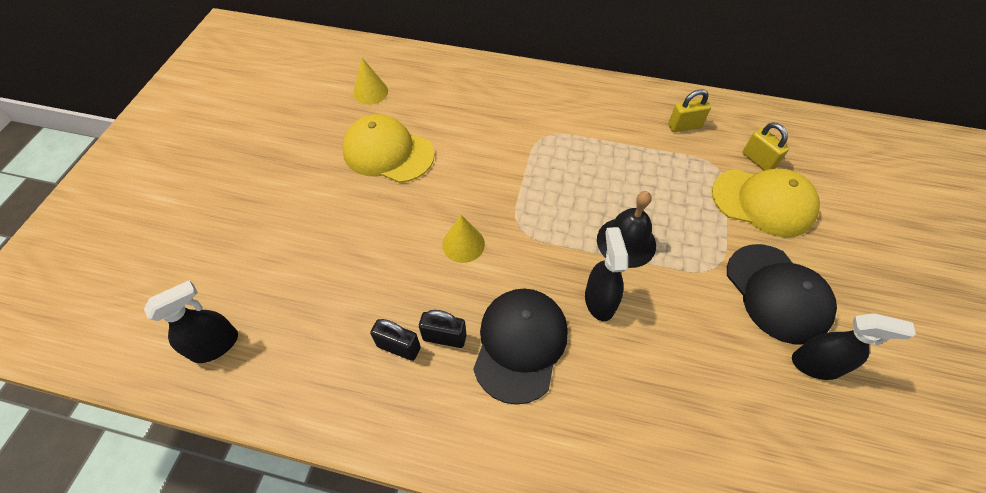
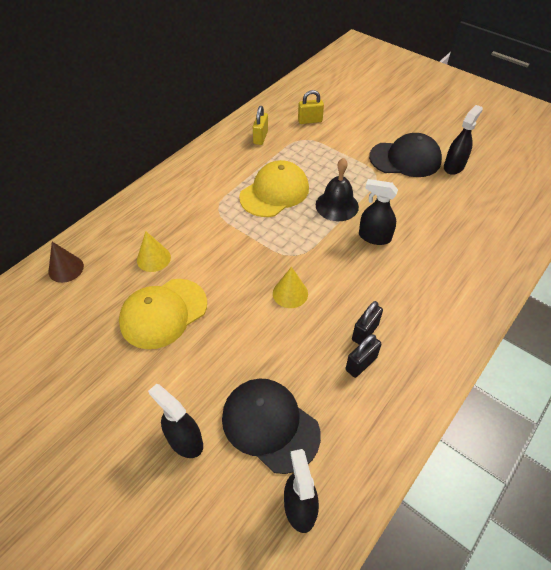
camera: 65 degrees left, 5 degrees down
yellow cone [353,58,388,105] -> yellow cone moved to [137,231,171,272]
black cap [473,288,568,405] -> black cap moved to [222,379,321,474]
yellow cap [712,169,820,237] -> yellow cap moved to [239,160,309,217]
none -> brown cone [48,242,84,283]
none -> black spray bottle [148,384,203,458]

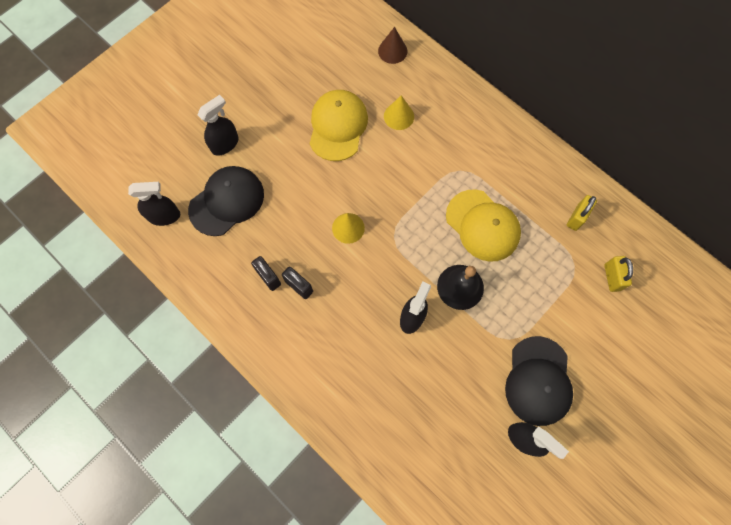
camera: 95 degrees right, 20 degrees up
yellow cap [119,279,207,349] -> yellow cap turned 45 degrees clockwise [309,90,368,161]
yellow padlock [253,106,268,145] -> yellow padlock turned 75 degrees counterclockwise [567,195,597,231]

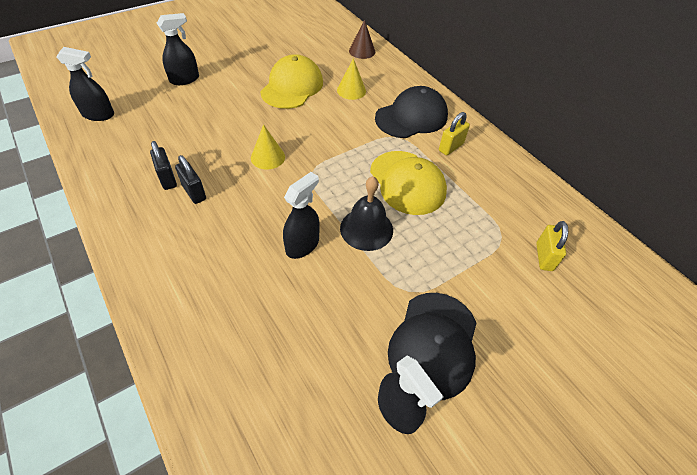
camera: 10 degrees right, 20 degrees down
black cap [188,166,264,236] -> black cap moved to [375,86,448,138]
yellow padlock [567,195,597,231] -> yellow padlock moved to [439,112,470,155]

